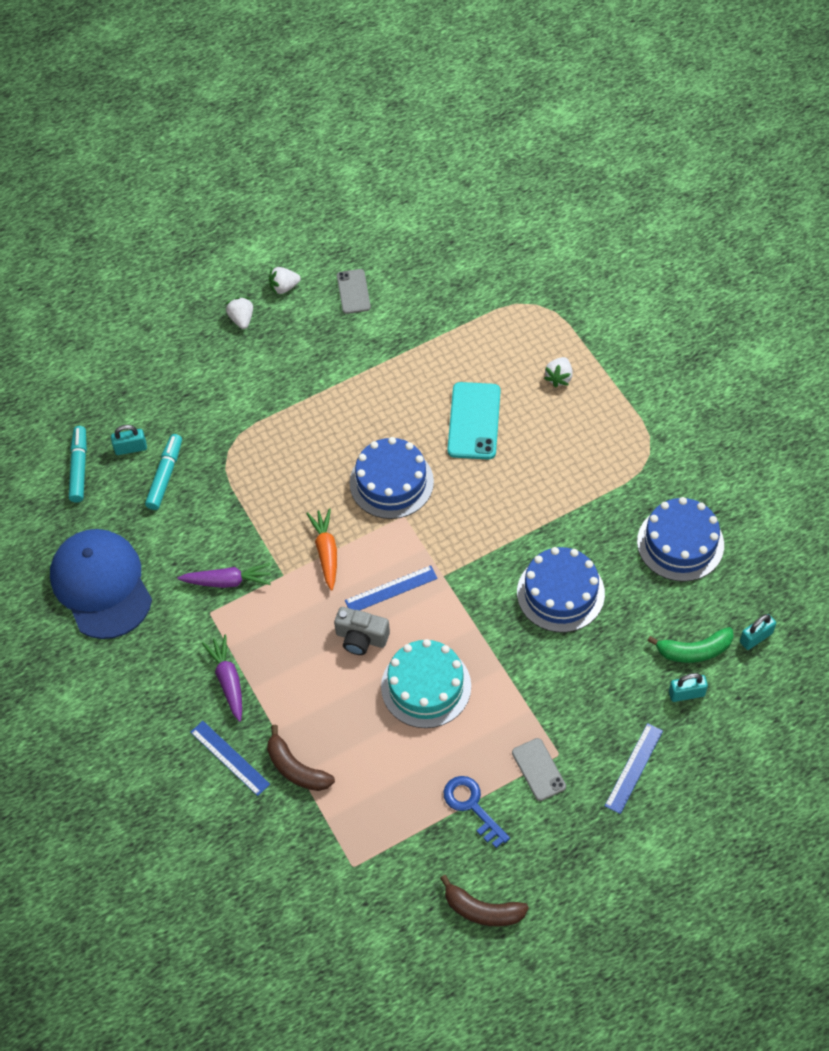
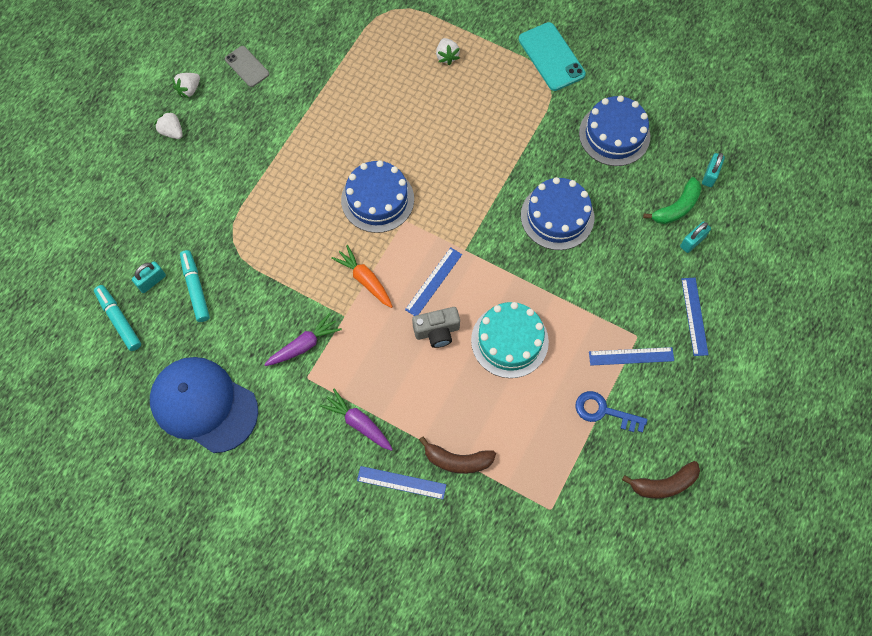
camera: 35 degrees left, 10 degrees up
turquoise phone [447,382,501,459] -> turquoise phone moved to [519,22,586,91]
grey phone [512,738,566,801] -> blue ruler [589,347,674,366]

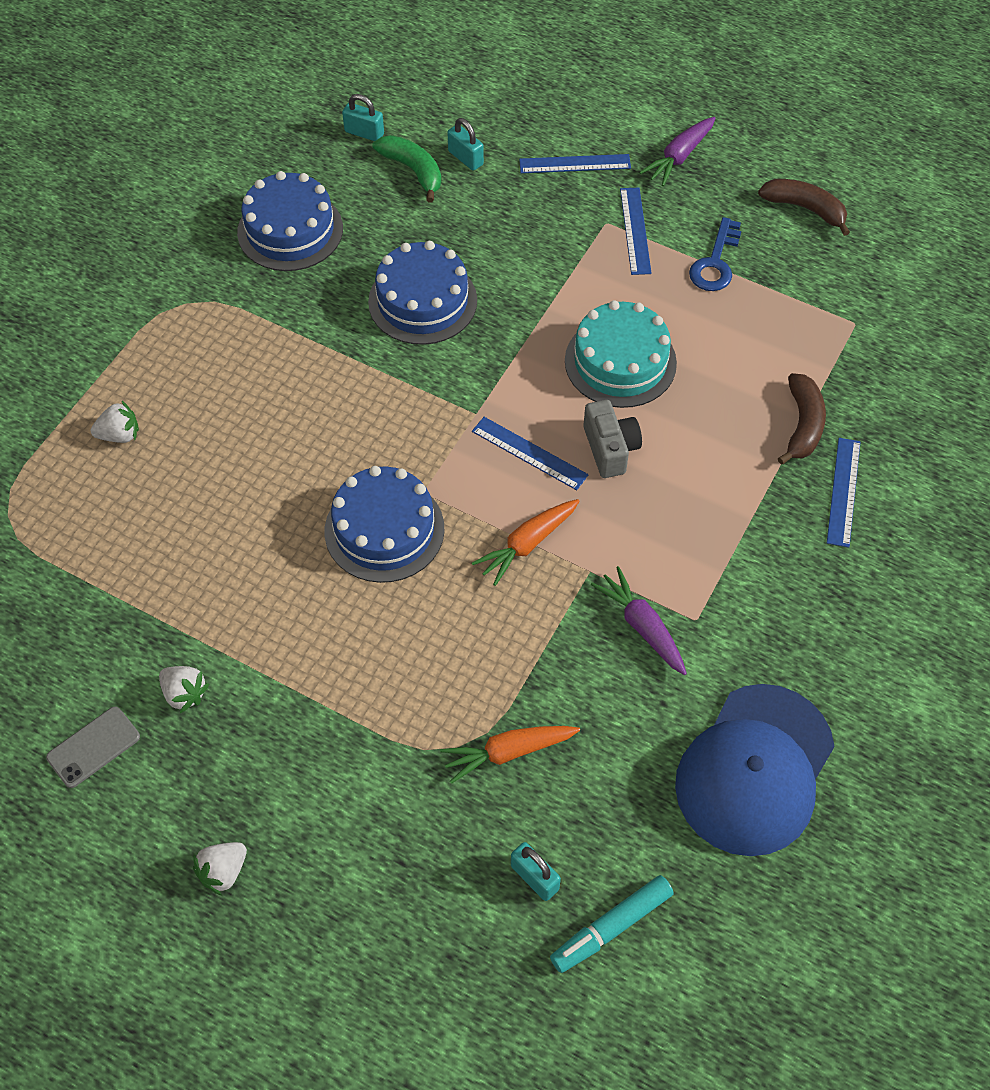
camera: 90 degrees left, 10 degrees down
white strawberry [172,73,200,98] -> white strawberry moved to [159,666,209,713]
turquoise marker [180,250,210,322] -> none
purple carrot [320,389,393,451] -> purple carrot moved to [639,117,716,186]
turquoise phone [519,22,586,91] -> none
brown banana [622,461,700,499] -> brown banana turned 45 degrees counterclockwise [758,179,850,236]
none -> orange carrot [440,726,580,784]

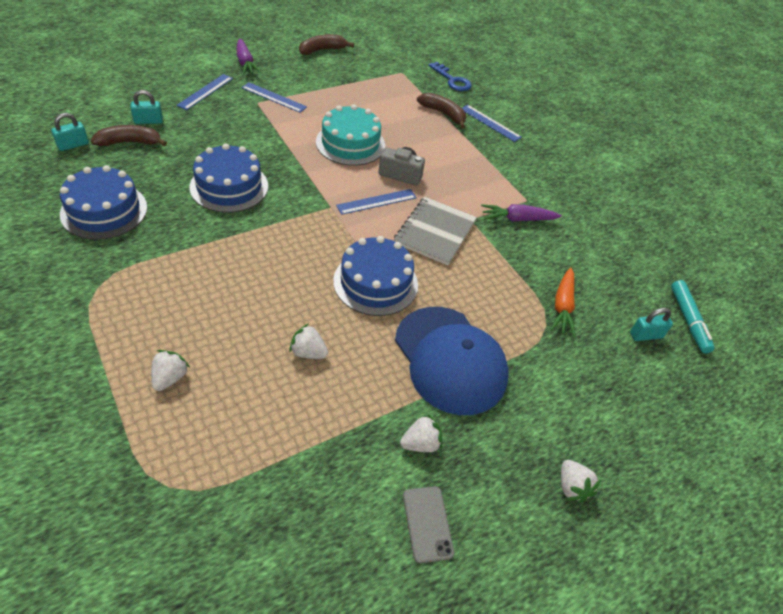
camera: 65 degrees left, 10 degrees down
green banana [373,135,441,202] -> brown banana [91,125,167,146]
orange carrot [472,499,580,586] -> grey notebook [394,197,477,265]
blue cap [675,684,835,856] -> blue cap moved to [395,307,509,415]
blue key [689,217,741,291] -> blue key moved to [428,62,472,91]
none -> white strawberry [289,324,328,359]

